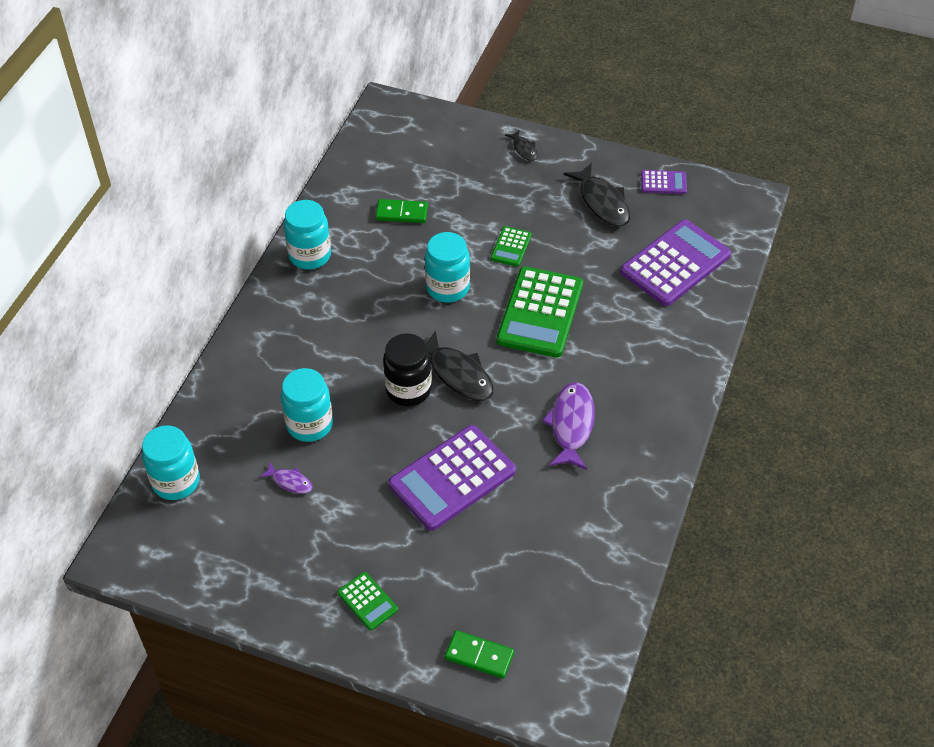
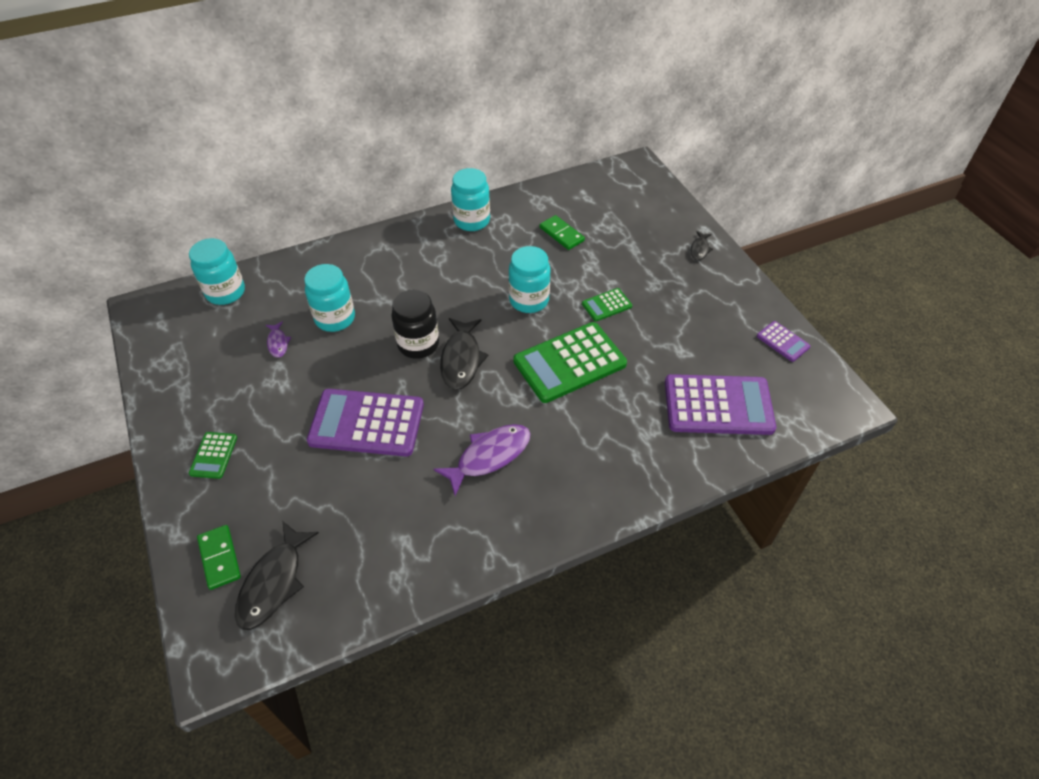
camera: 45 degrees right, 0 degrees up
black fish [564,163,630,226] -> black fish moved to [235,521,319,630]

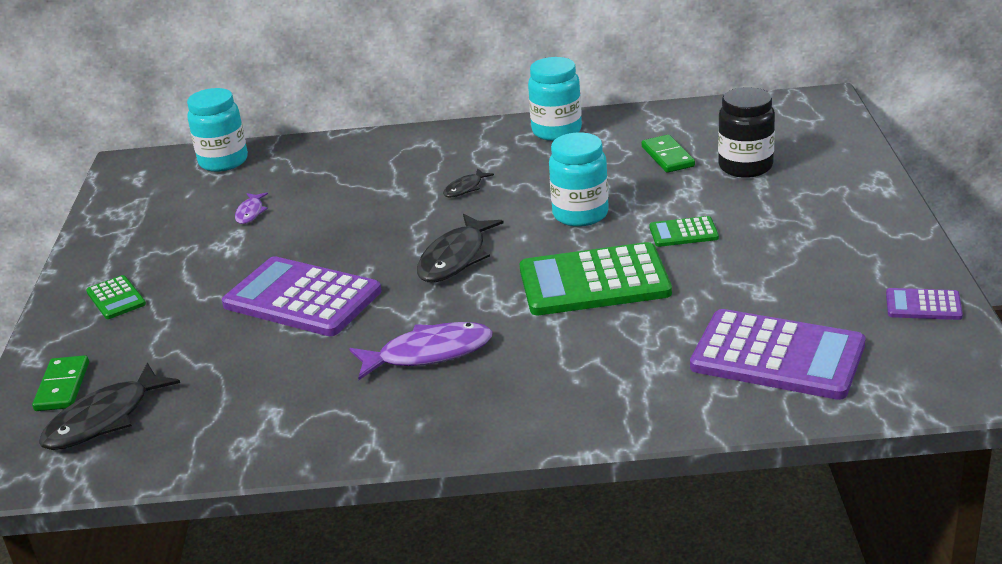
camera: 25 degrees right, 20 degrees down
green calculator [189,432,237,479] -> green calculator turned 60 degrees counterclockwise [86,275,146,319]
turquoise jar [304,264,355,332] -> none
black jar [391,290,439,359] -> black jar moved to [718,87,775,178]
black fish [690,231,713,261] -> black fish moved to [443,168,494,197]
purple calculator [757,321,811,362] -> purple calculator turned 120 degrees clockwise [886,288,963,320]

